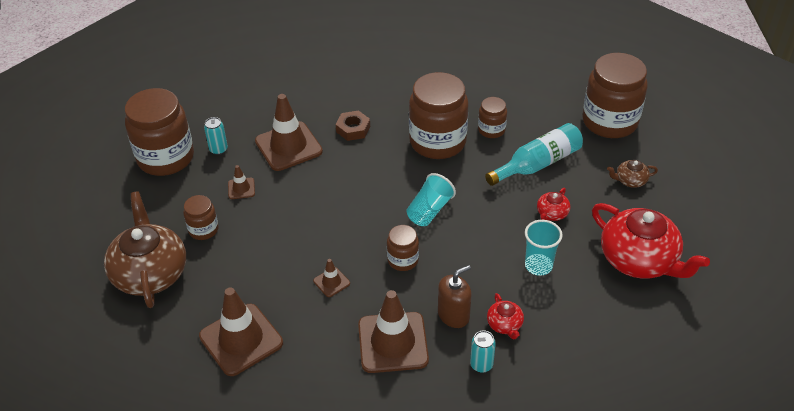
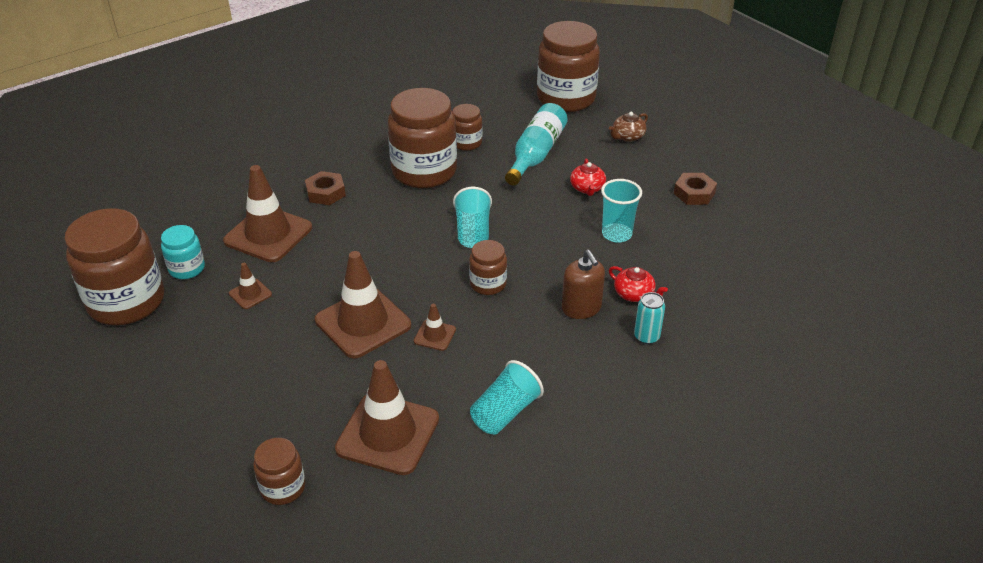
camera: 35 degrees left, 5 degrees down
brown teapot [104,192,186,308] -> none
brown jar [183,195,219,240] -> brown jar moved to [253,438,305,505]
turquoise can [204,117,228,155] -> turquoise jar [161,225,205,279]
brown traffic cone [358,290,429,373] -> brown traffic cone moved to [315,251,411,359]
brown soap dispenser [438,265,471,328] -> brown soap dispenser turned 135 degrees clockwise [562,250,605,319]
red teapot [592,203,710,279] -> brown nut [674,173,717,205]
none -> turquoise cup [470,360,544,435]

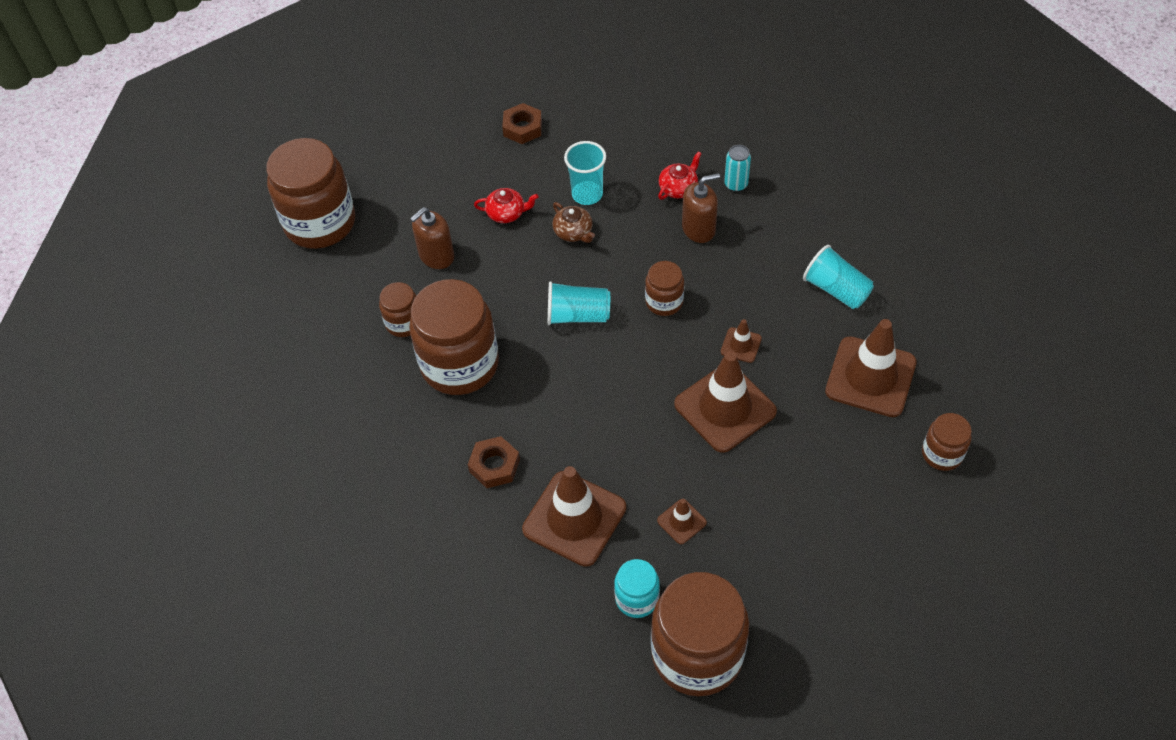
camera: 85 degrees left, 15 degrees up
turquoise bottle [505,103,568,185] -> brown soap dispenser [410,207,454,269]
brown teapot [609,112,648,142] -> brown teapot moved to [552,202,595,243]

